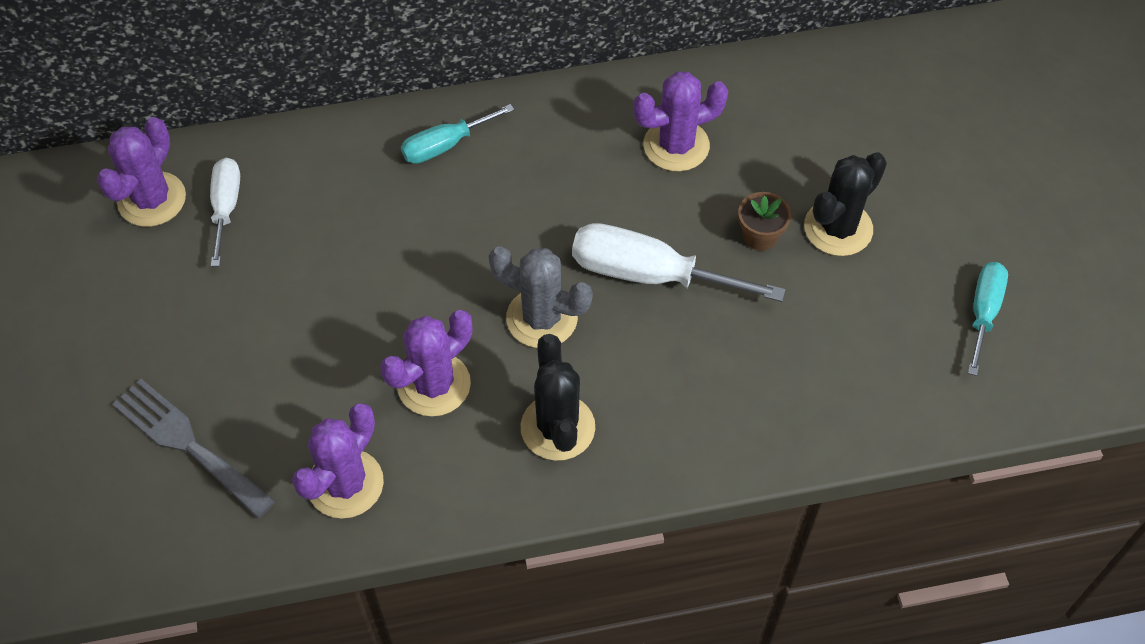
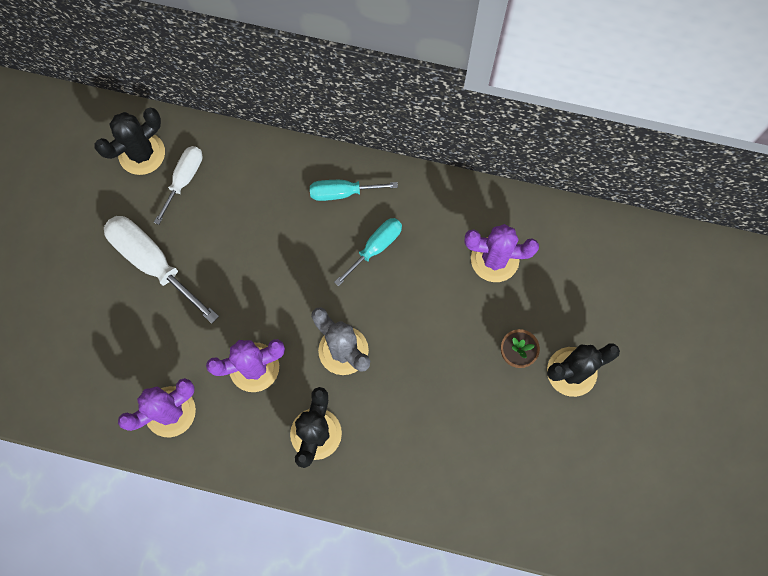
camera: 25 degrees right, 15 degrees up
purple cactus [97,117,186,227] -> black cactus [94,108,165,175]
grey fork [112,379,275,519] -> none
white screwdriver [572,223,786,302] -> white screwdriver moved to [104,216,219,324]
turquoise screwdriver [968,262,1008,376] -> turquoise screwdriver moved to [334,218,402,286]

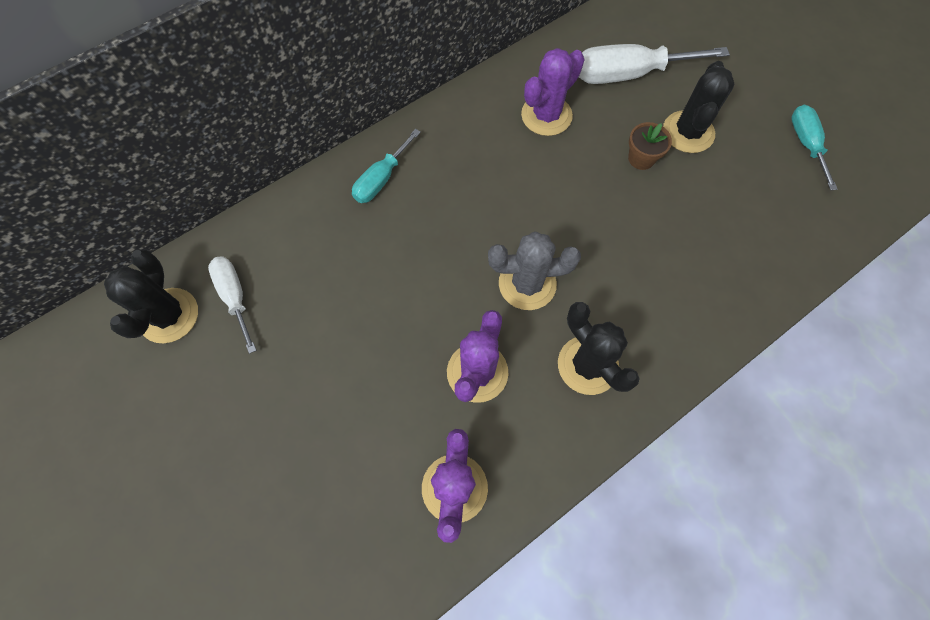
camera: 50 degrees left, 5 degrees down
white screwdriver [104,216,219,324] -> white screwdriver moved to [579,44,730,84]
turquoise screwdriver [334,218,402,286] -> turquoise screwdriver moved to [791,105,837,190]

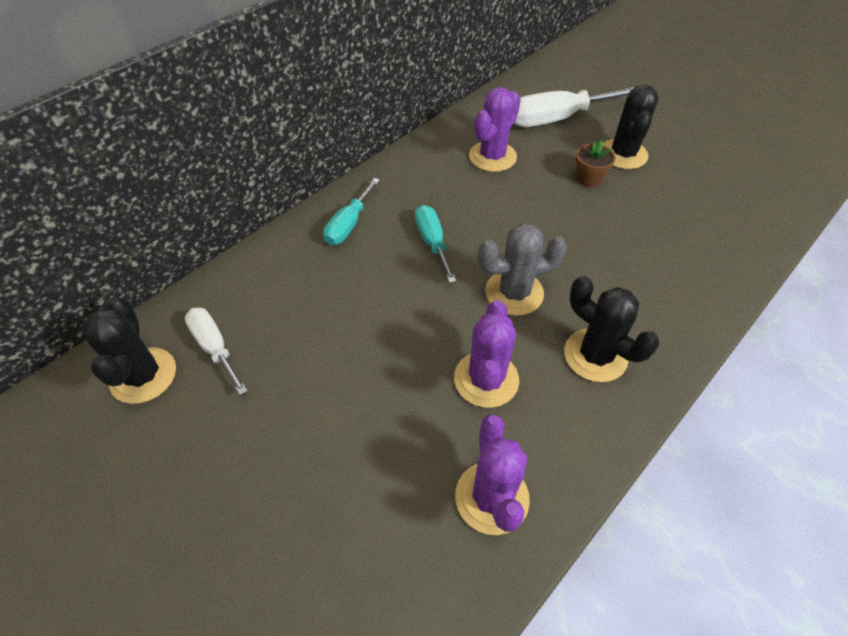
camera: 10 degrees left, 15 degrees down
turquoise screwdriver [791,105,837,190] -> turquoise screwdriver moved to [415,205,456,283]

